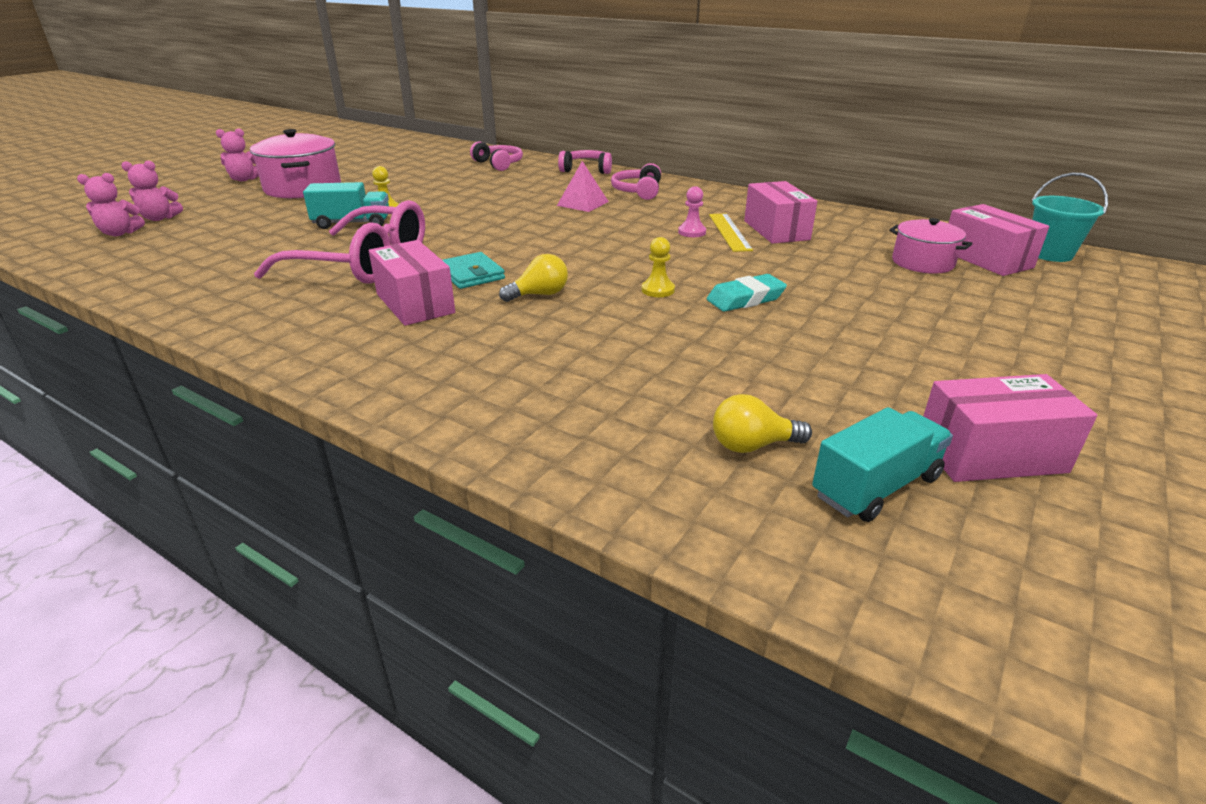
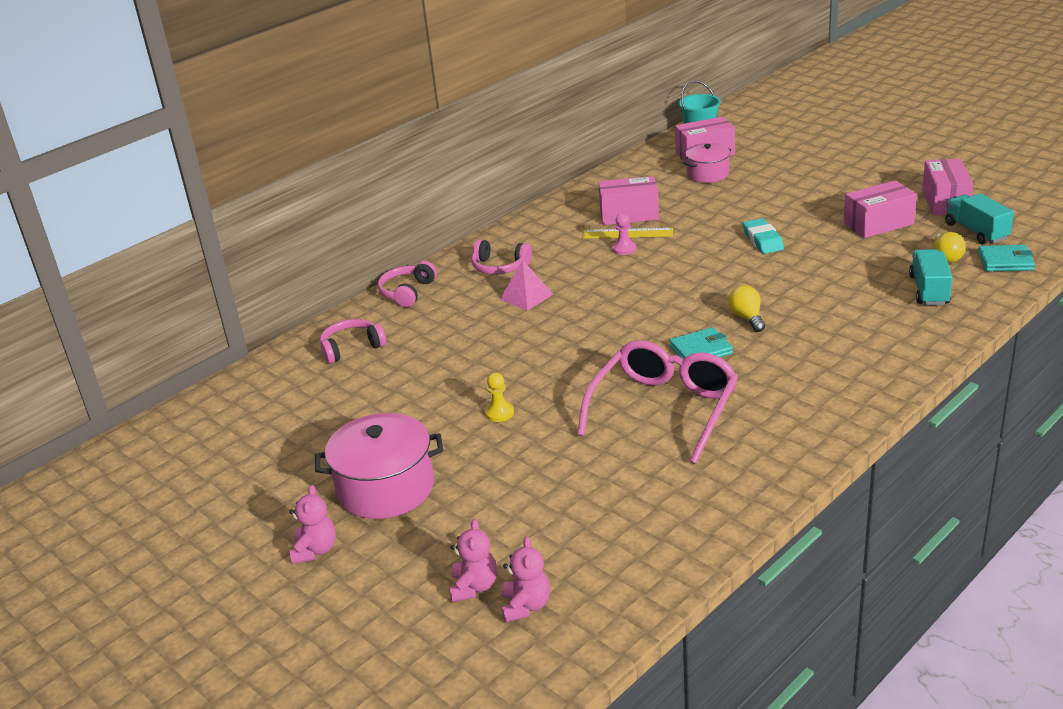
camera: 75 degrees left, 0 degrees up
turquoise truck [303,182,389,229] -> turquoise truck moved to [909,249,953,305]
pink box [369,240,455,326] -> pink box moved to [843,180,917,238]
yellow pawn [642,237,675,297] -> none
none -> turquoise wallet [978,245,1035,271]

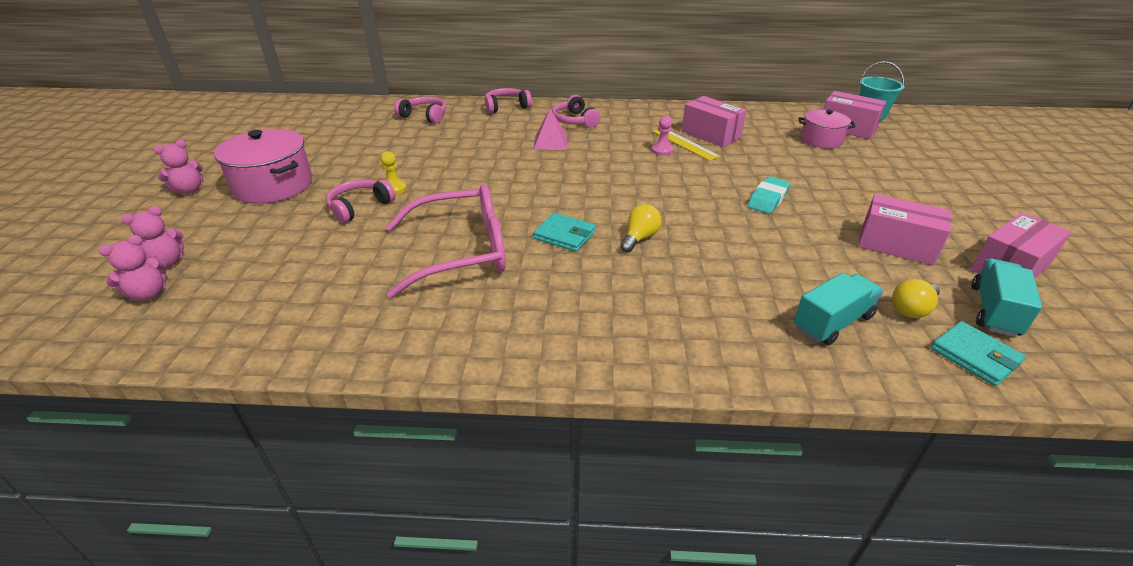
camera: 45 degrees right, 5 degrees up
none -> pink headphones [326,180,395,223]

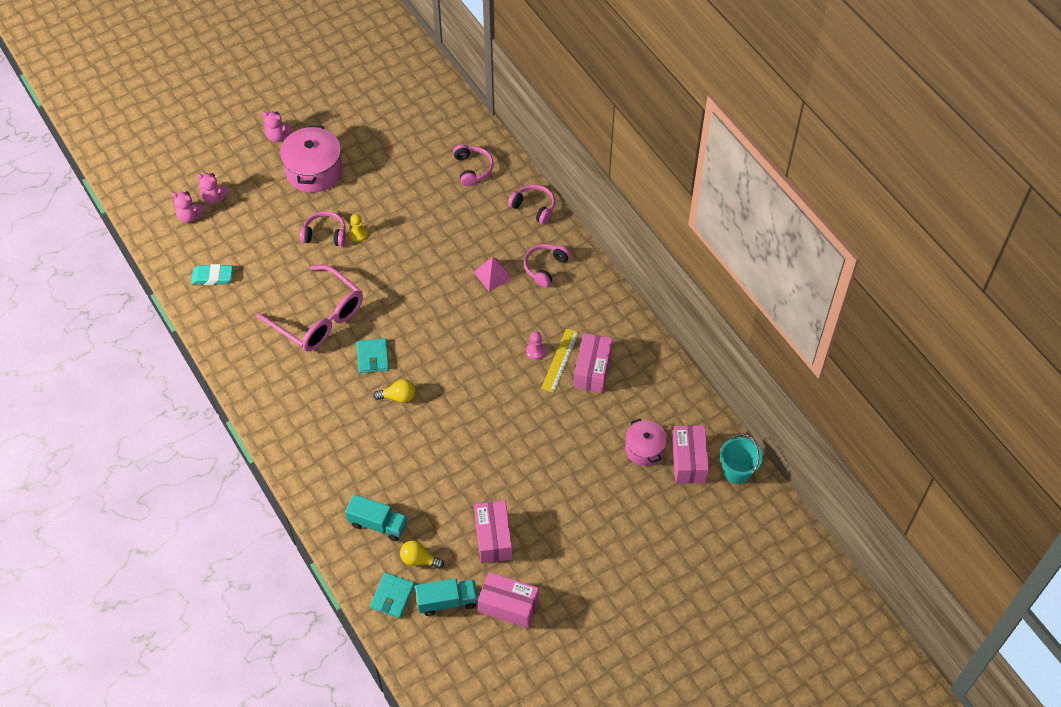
camera: 55 degrees right, 20 degrees up
turquoise eraser [748,176,790,214] -> turquoise eraser moved to [191,264,233,285]

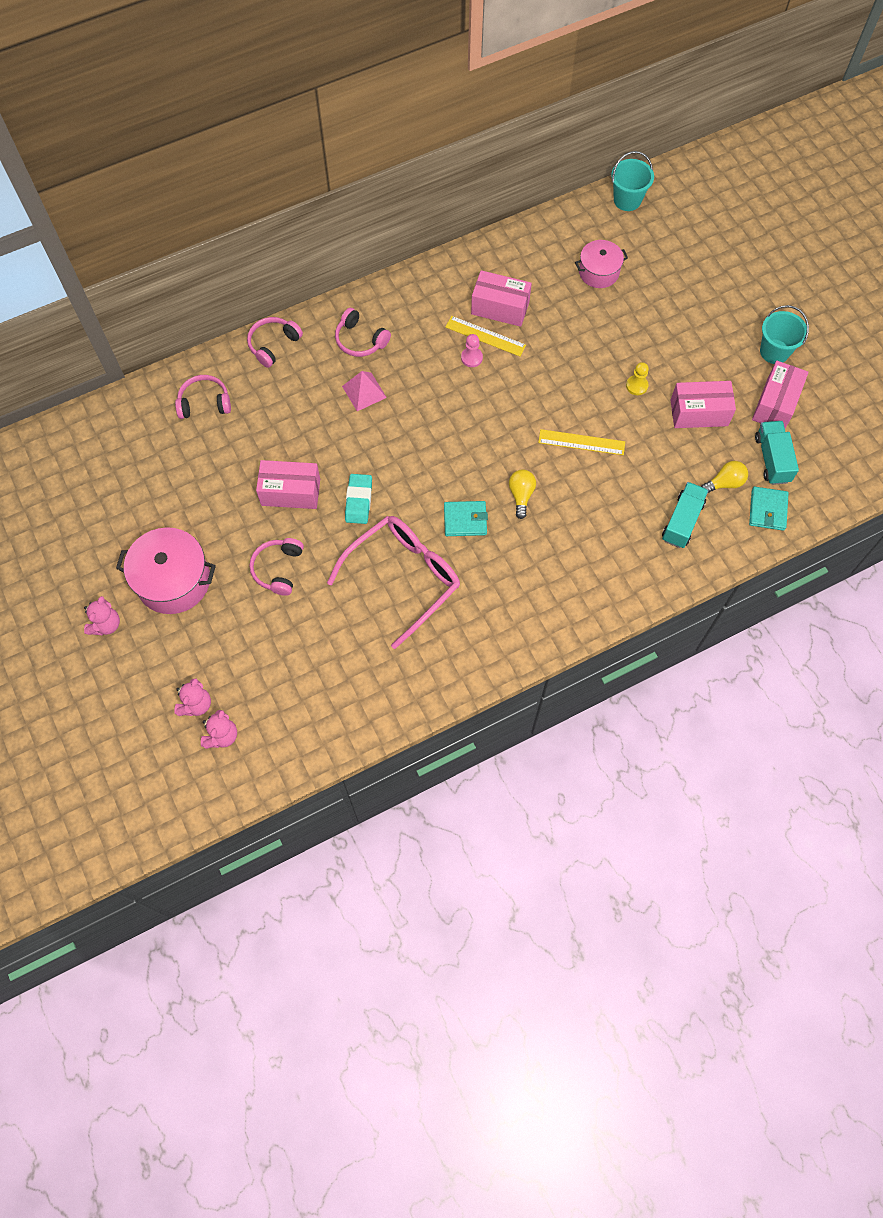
camera: 85 degrees left, 10 degrees up
turquoise eraser [191,264,233,285] -> turquoise eraser moved to [345,474,372,524]
yellow pawn [349,214,368,242] -> yellow pawn moved to [626,362,649,395]
turquoise wallet [370,573,415,618] -> turquoise wallet turned 75 degrees clockwise [749,487,789,531]
yellow light bulb [400,540,444,569] -> yellow light bulb turned 135 degrees counterclockwise [701,461,748,494]
pink box [672,425,709,484] -> pink box moved to [256,460,320,509]
none -> yellow ruler [538,429,625,455]
none -> turquoise bucket [760,305,809,364]

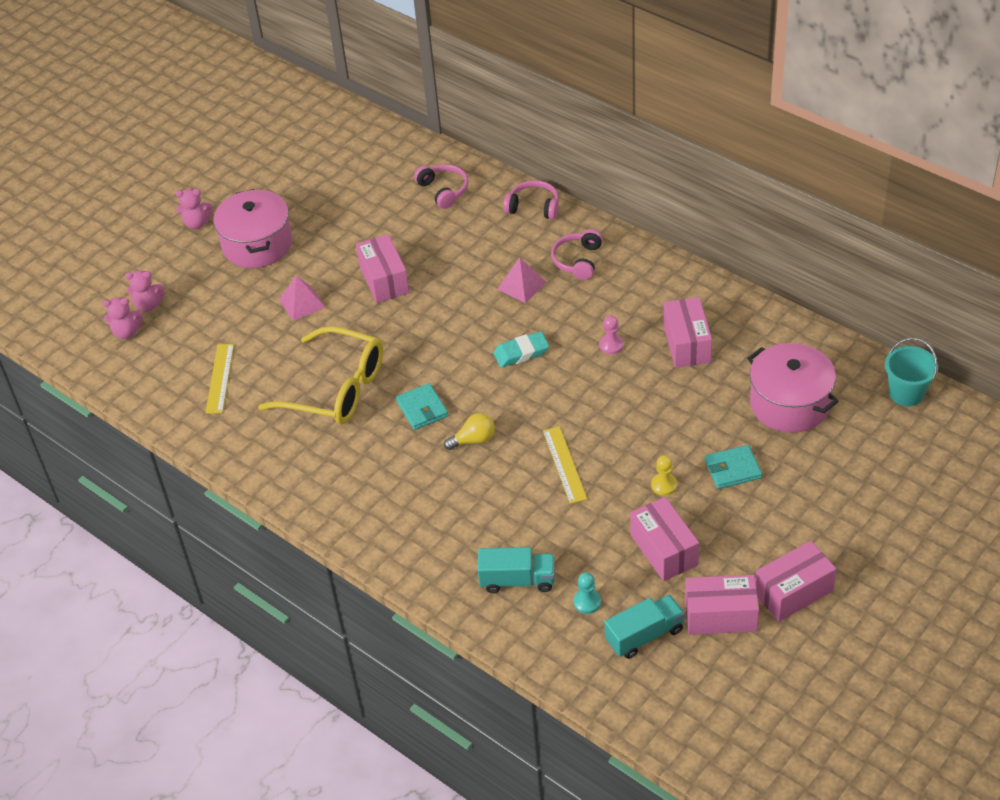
camera: 70 degrees right, 20 degrees down
pink headphones [249,538,304,596] -> pink pyramid [279,275,325,321]
pink glasses [327,516,460,649] -> yellow glasses [258,326,383,425]
turquoise eraser [345,474,372,524] -> turquoise eraser moved to [493,331,549,368]
yellow ruler [445,316,526,356] -> yellow ruler moved to [206,344,234,414]
pink pot [575,240,628,288] -> pink pot [747,343,839,433], size x1.63
yellow light bulb [701,461,748,494] -> turquoise pawn [574,572,601,614]
turquoise wallet [749,487,789,531] -> turquoise wallet moved to [705,445,762,489]
turquoise bucket [760,305,809,364] -> pink box [755,541,836,621]

